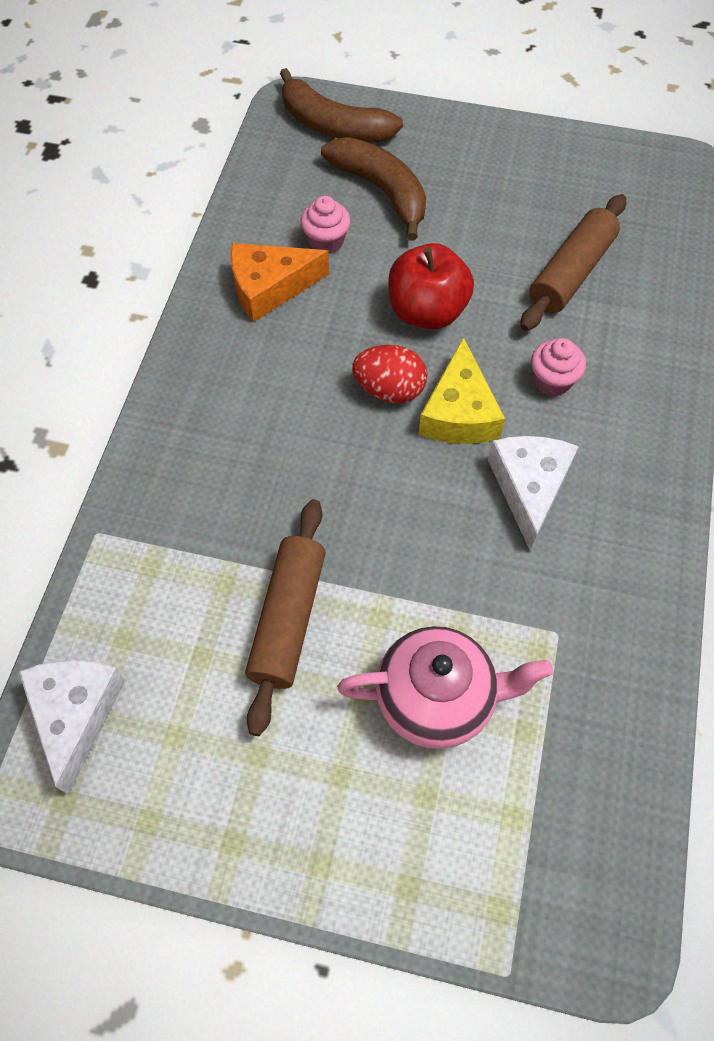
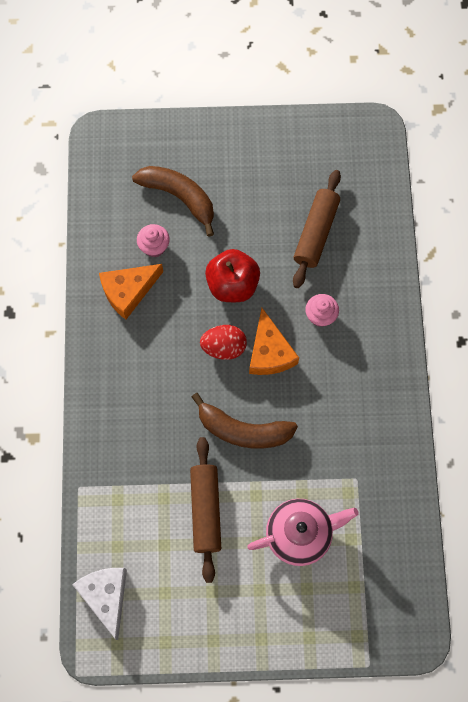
camera: 15 degrees left, 10 degrees up
brown banana [280,68,403,142] -> brown banana moved to [192,393,298,449]
yellow cheese [418,337,505,444] -> orange cheese [249,308,299,375]
white cheese [488,436,579,550] -> none

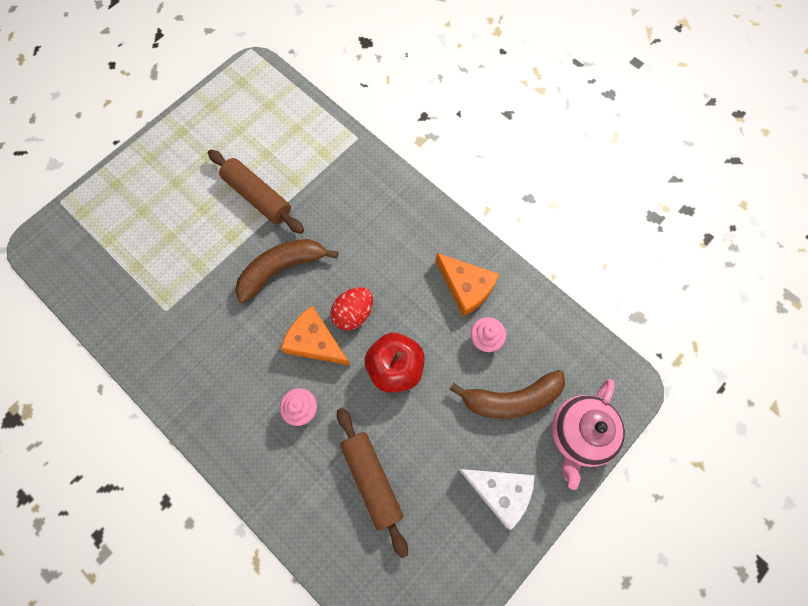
camera: 135 degrees right, 0 degrees up
white cheese [72,568,127,640] -> white cheese moved to [458,469,535,530]
orange cheese [99,264,163,320] -> orange cheese turned 120 degrees clockwise [436,253,499,316]
pink teapot [247,499,359,566] -> pink teapot moved to [552,379,625,490]

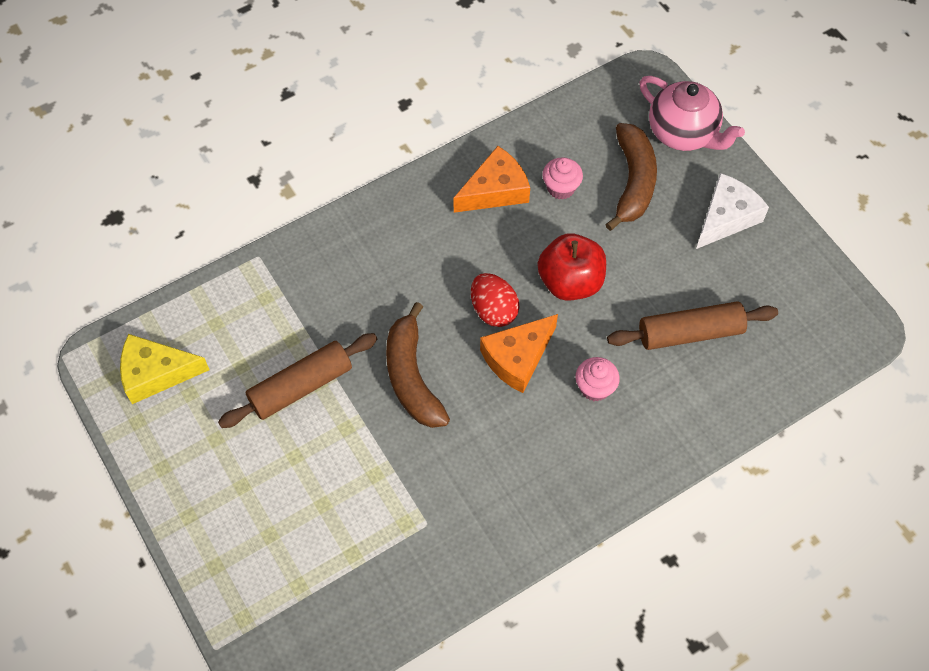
camera: 75 degrees left, 10 degrees down
none -> yellow cheese [120,334,210,404]

